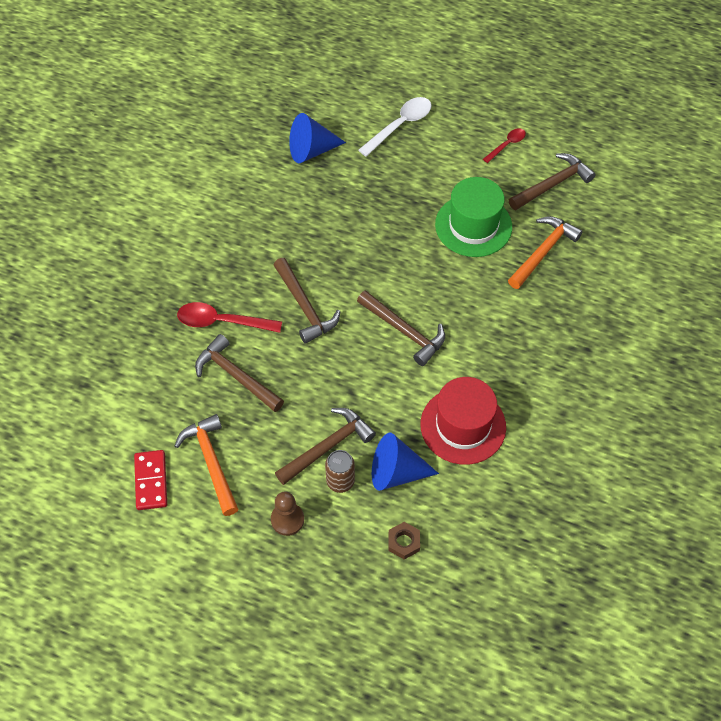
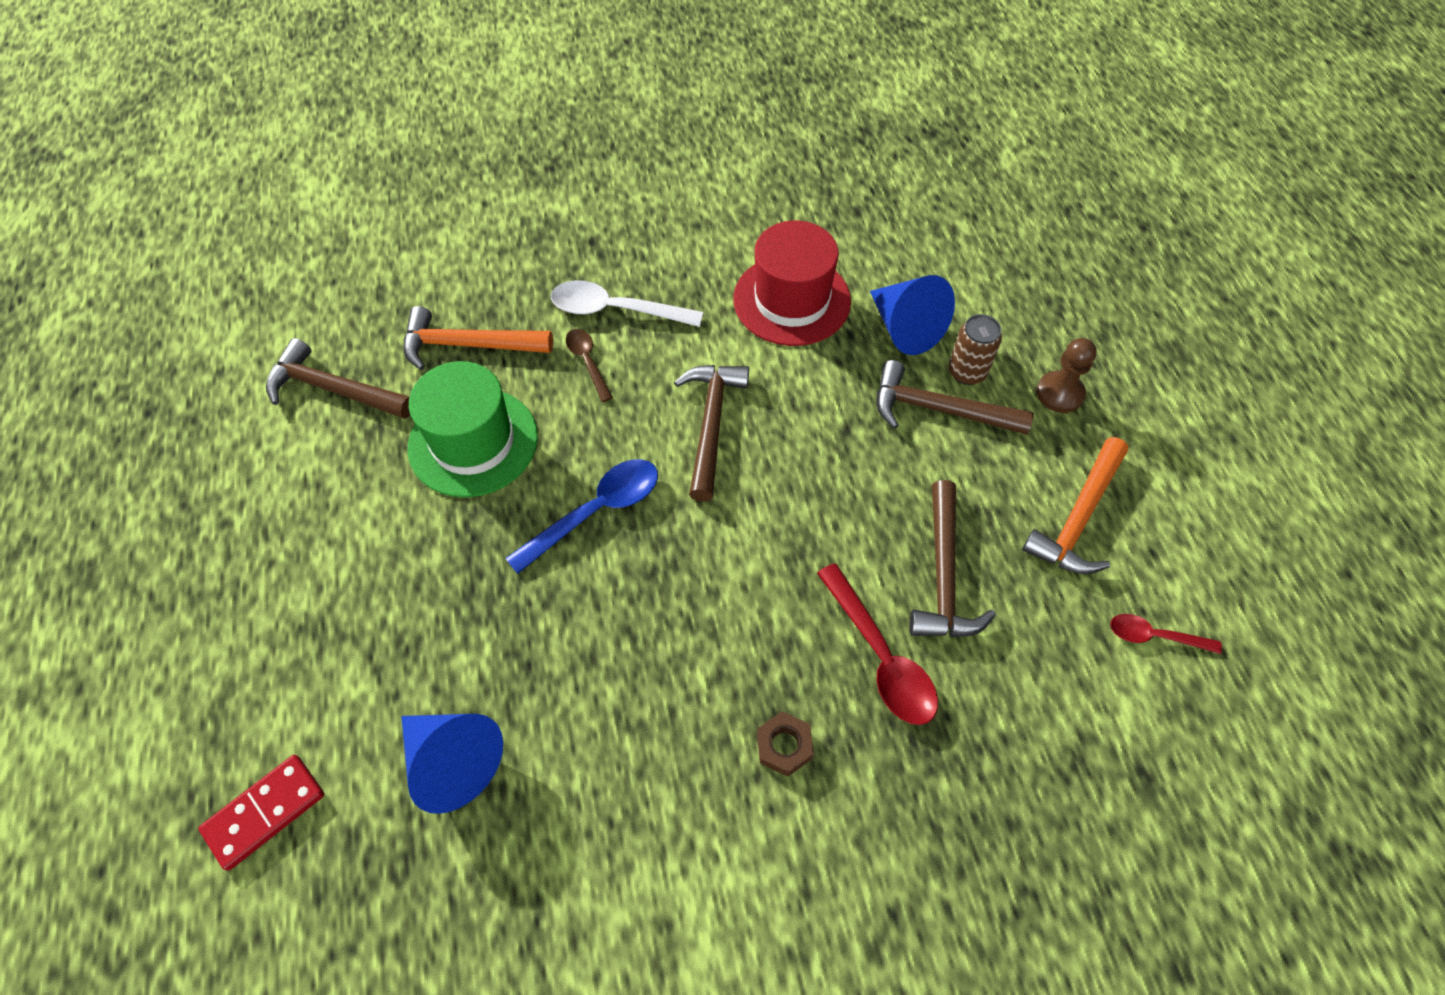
camera: 125 degrees left, 0 degrees up
red domino [134,450,167,510] -> red domino moved to [198,755,324,871]
brown hammer [274,258,341,344] -> none
white spoon [358,97,432,157] -> white spoon moved to [551,280,703,327]
brown nut [389,522,420,560] -> brown nut moved to [757,711,814,777]
red spoon [483,128,526,163] -> red spoon moved to [1110,614,1222,654]
none -> blue spoon [505,459,658,574]
none -> brown spoon [566,329,613,402]

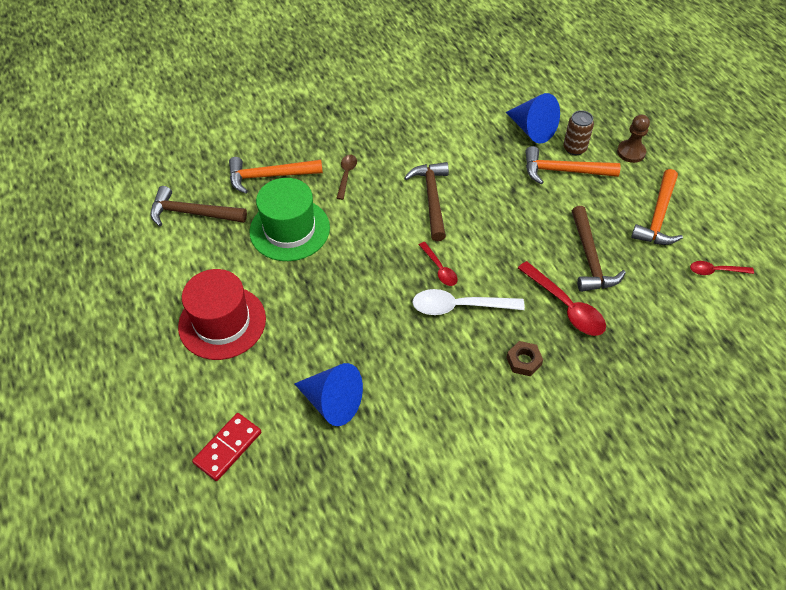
camera: 10 degrees left, 5 degrees down
blue spoon [505,459,658,574] -> none
white spoon [551,280,703,327] -> white spoon moved to [412,289,525,315]
brown spoon [566,329,613,402] -> brown spoon turned 45 degrees clockwise [337,155,357,200]
red hat [733,221,851,346] -> red hat moved to [178,269,266,360]
brown hammer [877,360,1034,435] -> orange hammer [526,146,621,184]
none -> red spoon [419,242,458,286]

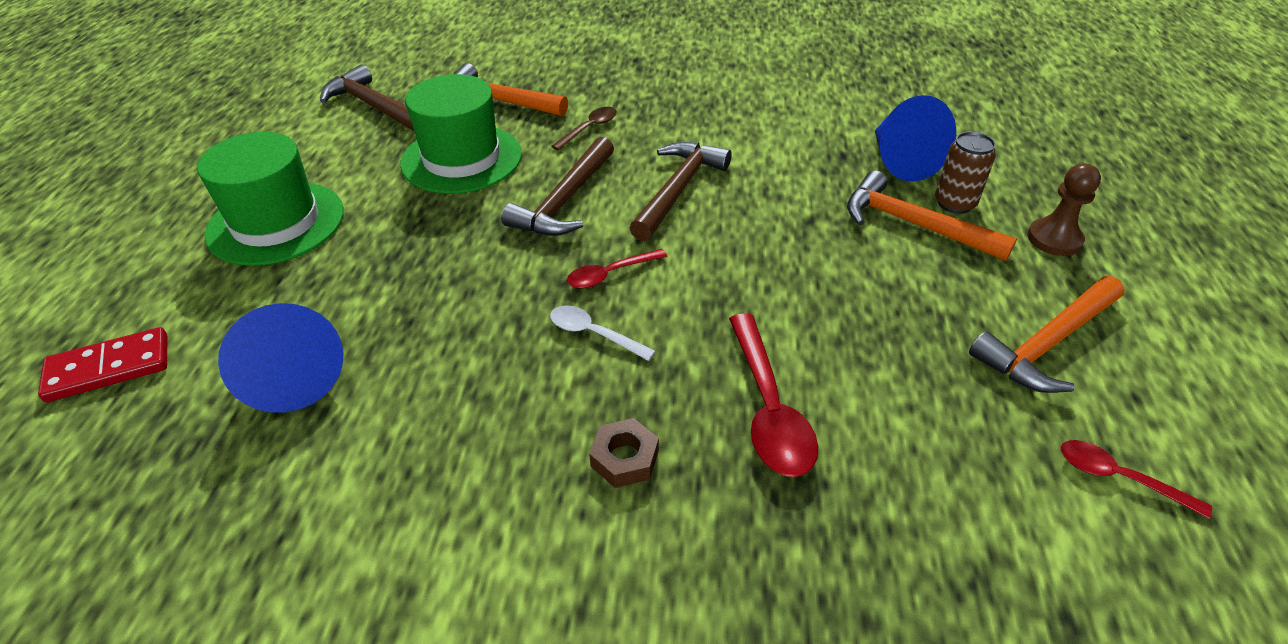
camera: 30 degrees right, 10 degrees down
red hat [178,269,266,360] -> green hat [197,132,344,266]
white spoon [412,289,525,315] -> white spoon [550,305,655,361], size x0.59
red spoon [419,242,458,286] -> red spoon turned 60 degrees clockwise [567,249,667,288]
brown hammer [572,206,626,292] -> brown hammer moved to [501,137,614,236]

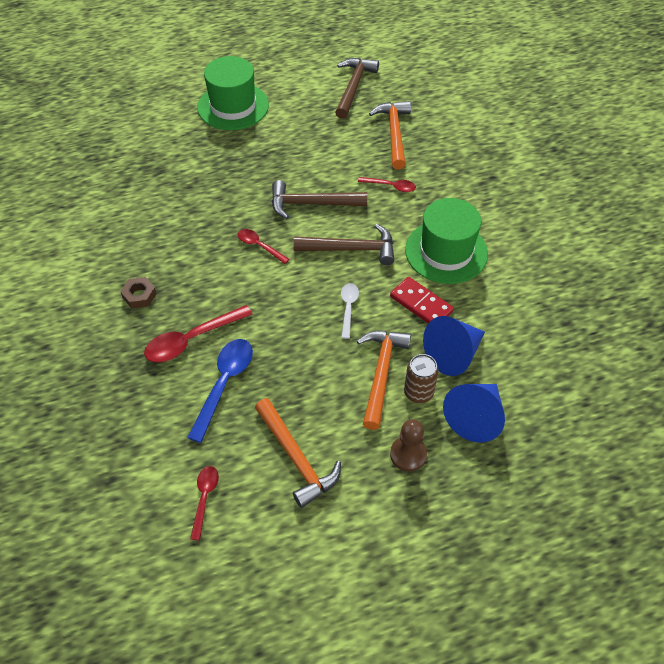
camera: 65 degrees right, 10 degrees up
red domino [38,327,168,402] -> red domino moved to [390,277,454,323]
blue cone [218,303,343,413] -> blue cone moved to [443,384,505,443]
green hat [400,74,522,194] -> green hat moved to [405,198,488,284]
white spoon [550,305,655,361] -> white spoon moved to [341,283,359,339]
brown spoon [551,107,617,151] -> red spoon [358,177,416,192]
orange hammer [969,276,1125,393] -> orange hammer turned 150 degrees counterclockwise [255,398,341,508]
none -> blue spoon [187,339,253,443]

